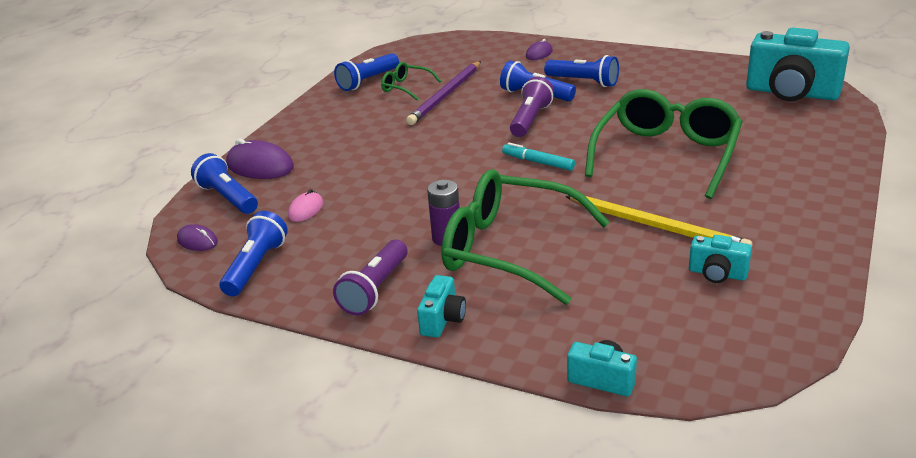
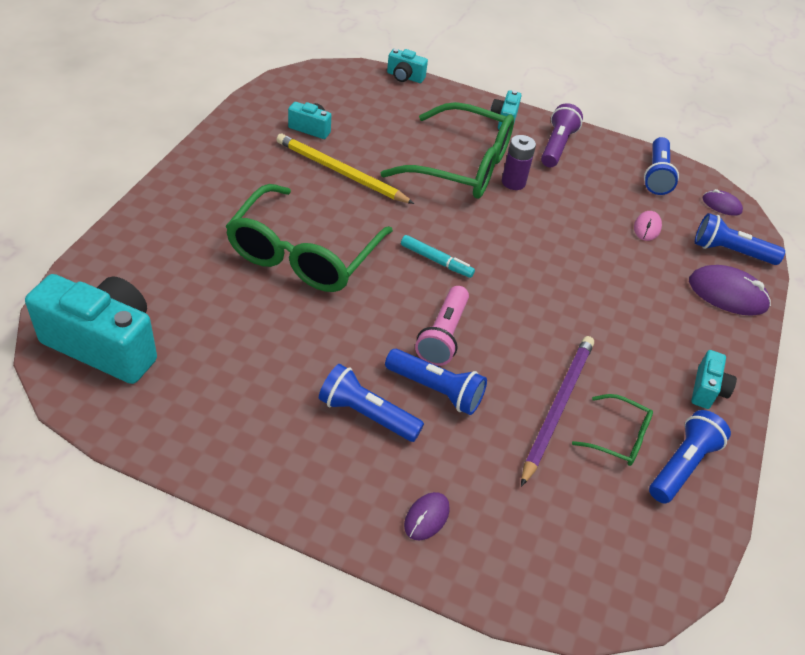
camera: 170 degrees right, 15 degrees up
blue flashlight [191,153,258,214] -> blue flashlight turned 150 degrees clockwise [695,213,785,265]
purple flashlight [510,77,554,137] -> pink flashlight [415,286,469,366]
none -> turquoise camera [691,350,737,409]

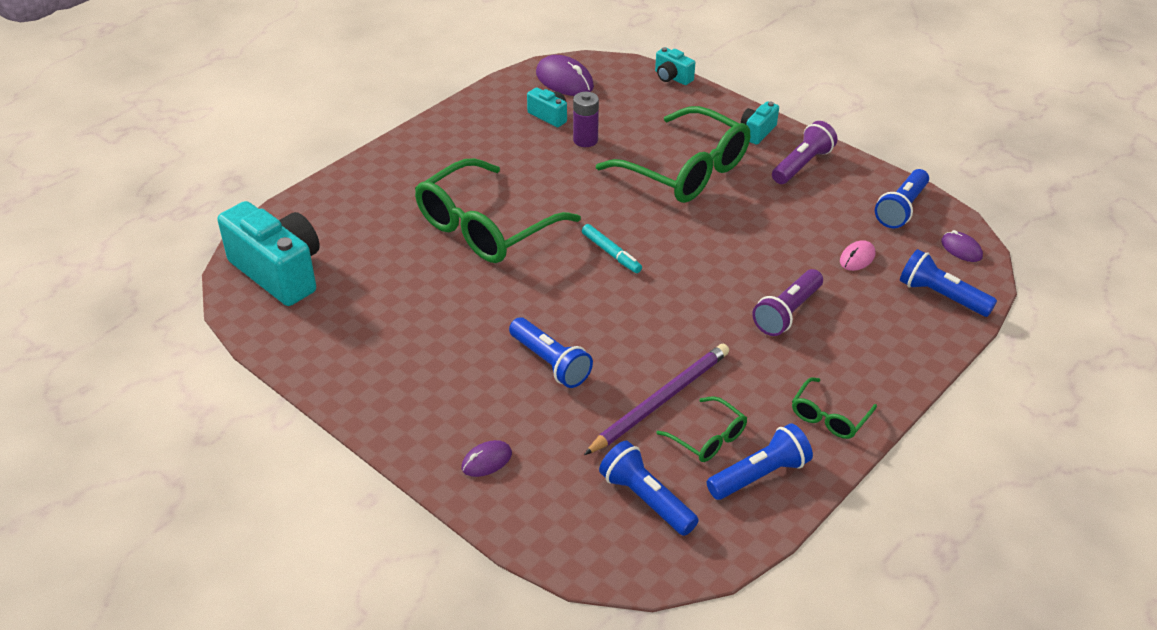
camera: 25 degrees right, 5 degrees down
yellow pencil [276,133,415,204] -> none
blue flashlight [319,364,424,442] -> blue flashlight moved to [599,441,699,536]
pink flashlight [415,286,469,366] -> none
purple battery [502,135,536,190] -> purple battery moved to [573,92,599,147]
purple mouse [689,265,771,316] -> purple mouse moved to [536,55,594,96]
turquoise camera [691,350,737,409] -> green glasses [792,377,877,439]
none -> purple flashlight [752,269,823,336]

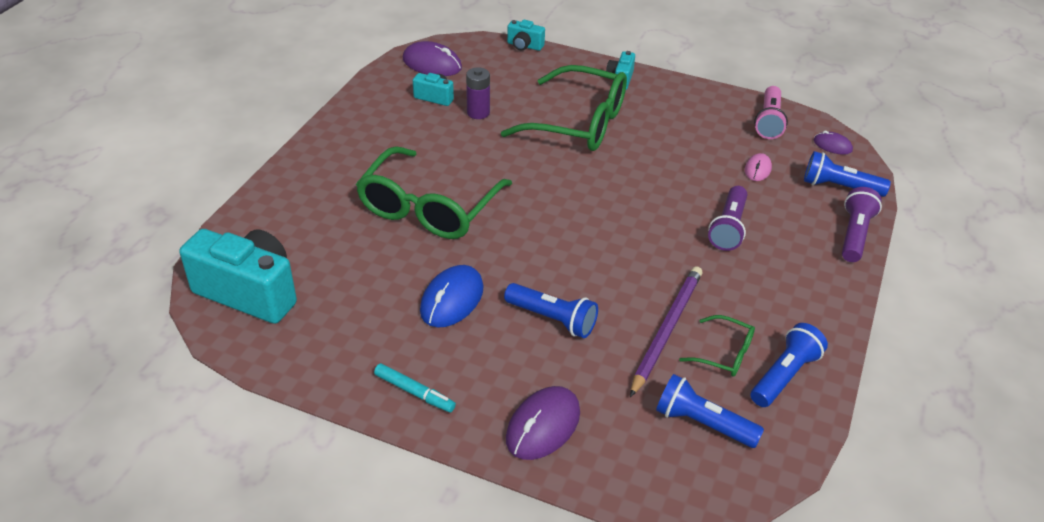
camera: 20 degrees left, 0 degrees up
purple mouse [461,440,512,477] -> purple mouse [506,386,580,460], size x1.78
turquoise marker [582,224,642,273] -> turquoise marker moved to [374,363,456,412]
purple flashlight [772,121,837,184] -> purple flashlight moved to [842,187,882,262]
green glasses [792,377,877,439] -> none
blue flashlight [875,169,929,228] -> pink flashlight [754,86,788,139]
none -> blue mouse [420,265,483,327]

